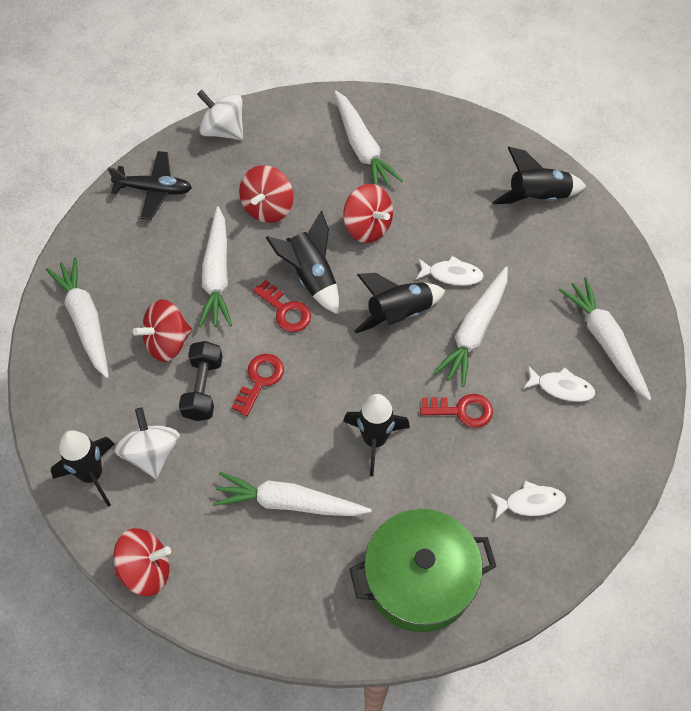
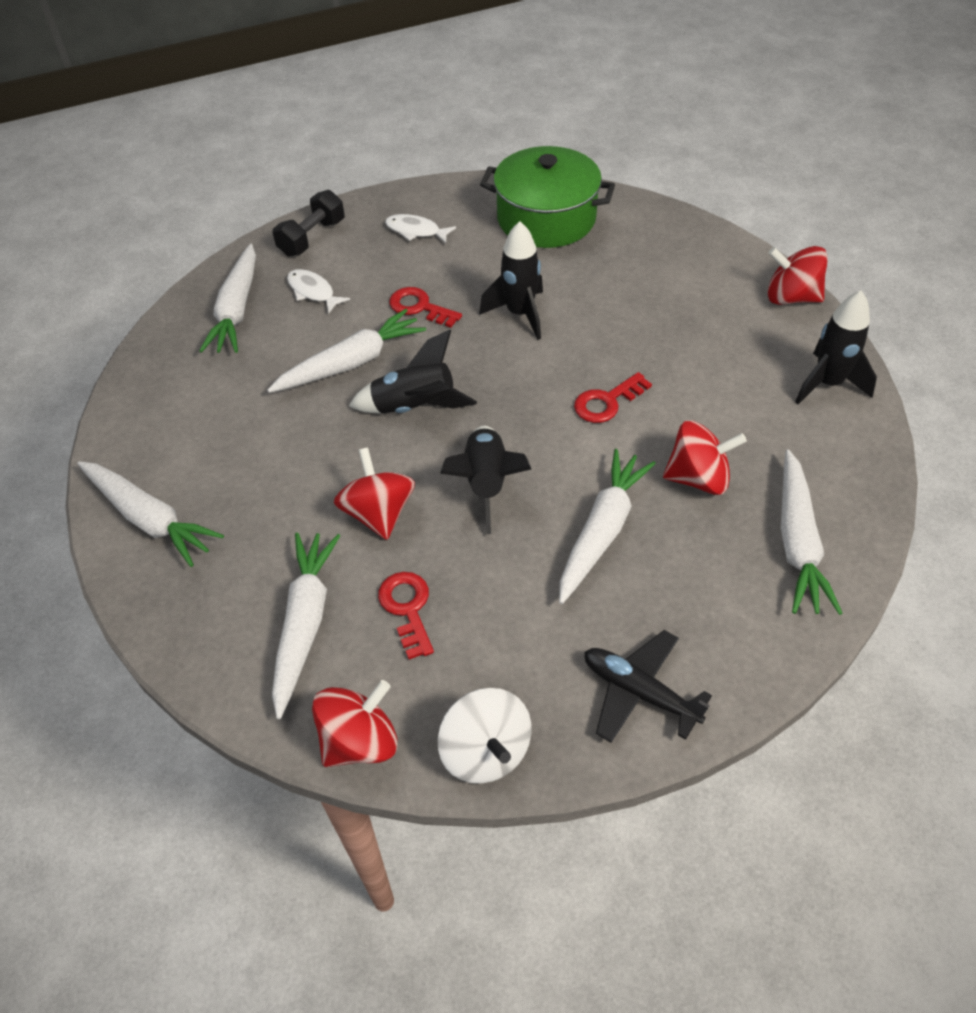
camera: 150 degrees left, 10 degrees down
white spinning top [115,407,180,479] -> none
black dumbbell [179,341,223,421] -> black dumbbell moved to [273,190,344,257]
white carrot [213,472,372,516] -> white carrot moved to [77,461,224,567]
red spinning top [239,165,294,223] -> red spinning top moved to [312,680,397,767]
red key [253,280,311,332] -> red key moved to [378,572,434,659]
white fish [416,256,484,286] -> none
black rocket [493,147,586,204] -> none

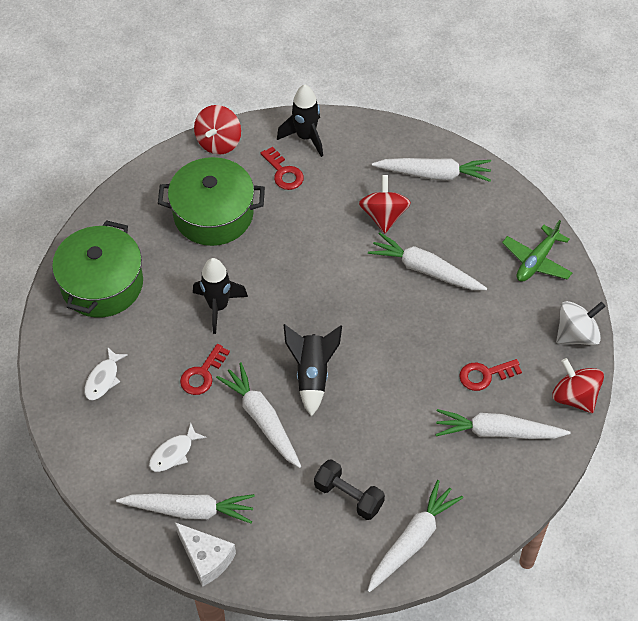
camera: 90 degrees left, 5 degrees up
black dumbbell [273,190,344,257] -> black dumbbell moved to [314,459,385,520]
red spinning top [334,447,415,540] -> none
black rocket [440,426,531,534] -> none
red key [574,372,652,423] -> red key moved to [261,146,304,190]
black plane [584,630,712,743] -> green plane [502,220,573,282]
none -> green pot [158,157,265,246]
none -> white cheese [175,522,236,587]

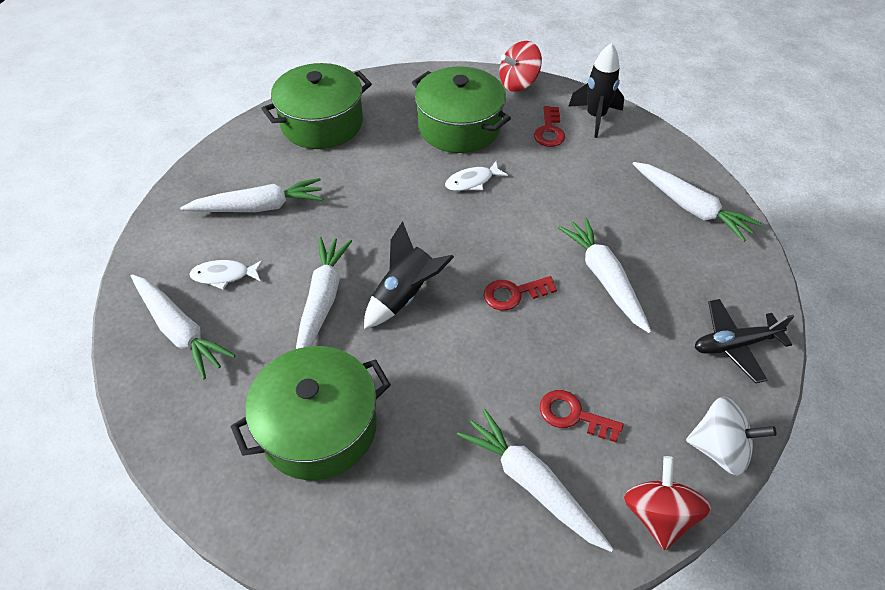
camera: 40 degrees right, 5 degrees down
white fish [84,347,128,400] -> white fish moved to [445,161,508,191]
white cheese [175,522,236,587] -> none
red key [180,344,230,395] -> red key moved to [484,276,557,311]
black rocket [193,258,248,334] -> none
black dumbbell [314,459,385,520] -> green pot [231,346,391,480]
red spinning top [359,175,411,233] -> none
white carrot [367,480,463,593] -> white carrot moved to [180,178,324,212]
green plane [502,220,573,282] -> black plane [695,299,795,383]

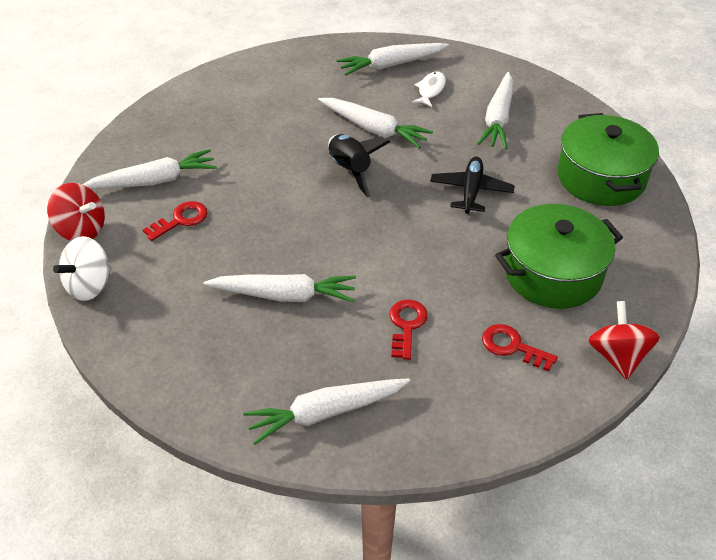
camera: 115 degrees right, 5 degrees down
green pot [231,346,391,480] -> none
white fish [445,161,508,191] -> none
red key [484,276,557,311] -> red key moved to [390,300,428,360]
black rocket [568,43,624,138] -> none
black plane [695,299,795,383] -> black plane moved to [430,157,515,214]

